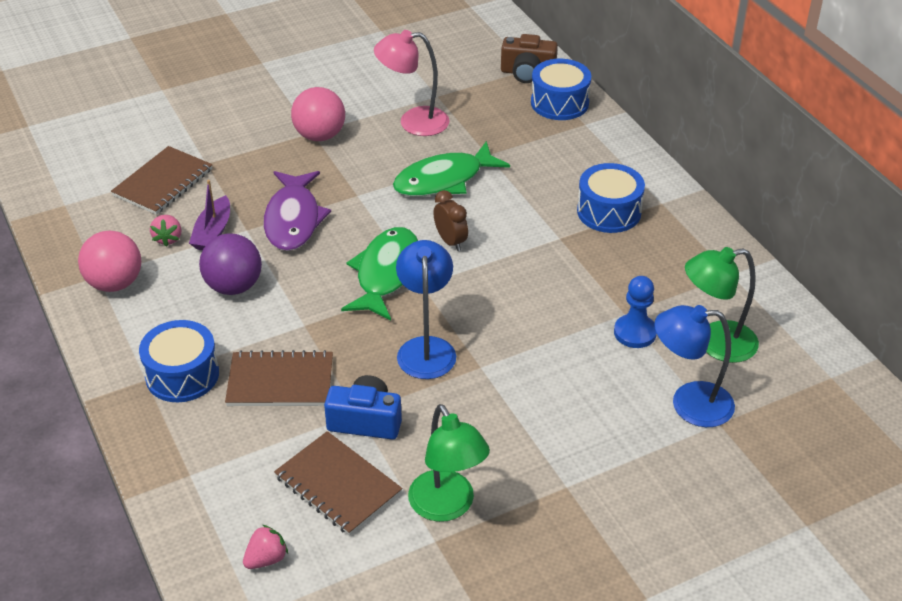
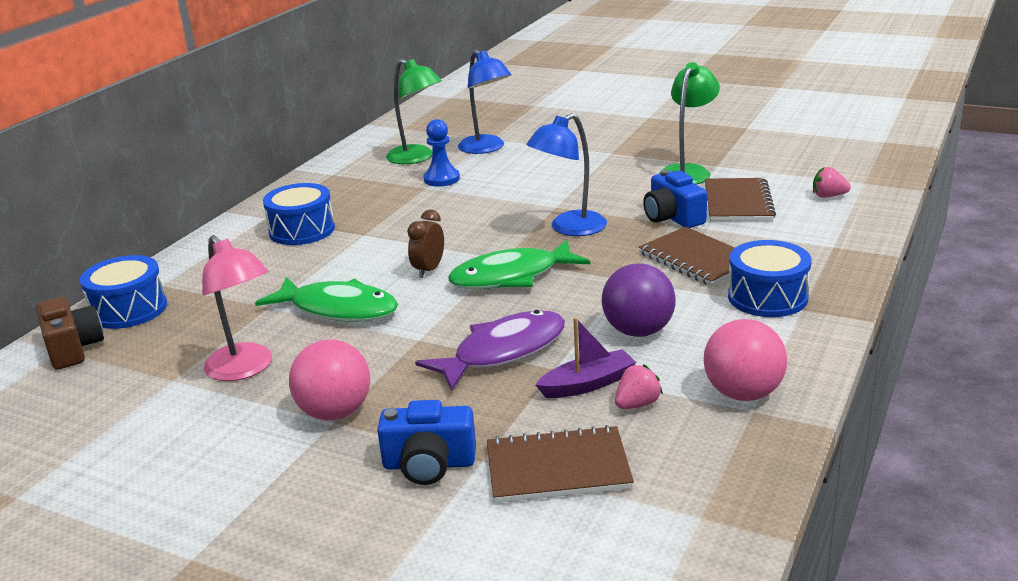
camera: 125 degrees left, 15 degrees down
none -> blue camera [377,400,476,485]

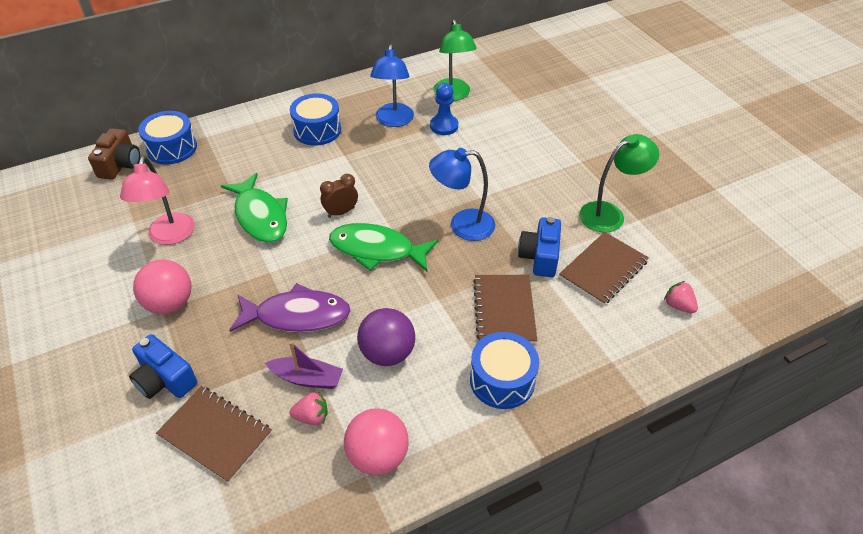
camera: 35 degrees right, 20 degrees up
blue lamp [458,49,511,154] -> blue lamp moved to [370,44,414,127]

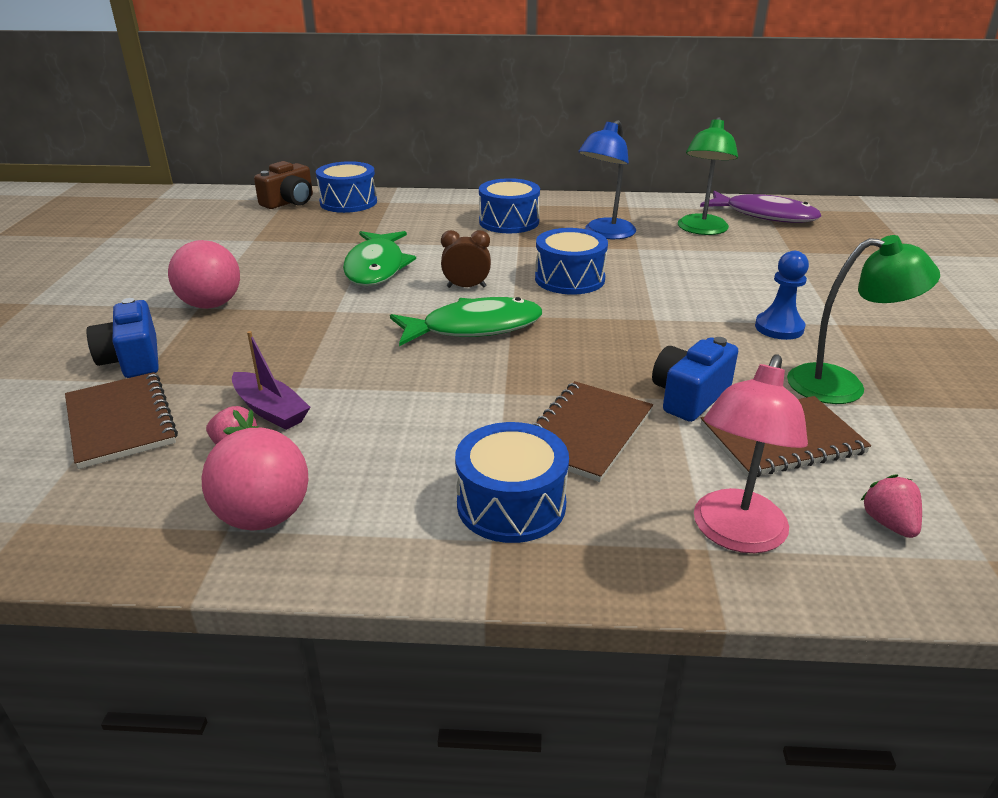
camera: 30 degrees right, 15 degrees down
pink lamp [120,156,195,245] -> pink lamp moved to [694,354,808,553]
purple fish [229,283,351,333] -> purple fish moved to [700,191,821,223]
green fish [329,223,438,271] -> green fish turned 120 degrees clockwise [390,297,542,346]
purple ball [357,308,415,366] -> none
blue lamp [429,148,495,241] -> none
blue pawn [430,83,458,135] -> blue pawn moved to [755,251,809,340]
none -> blue drum [535,228,608,295]

